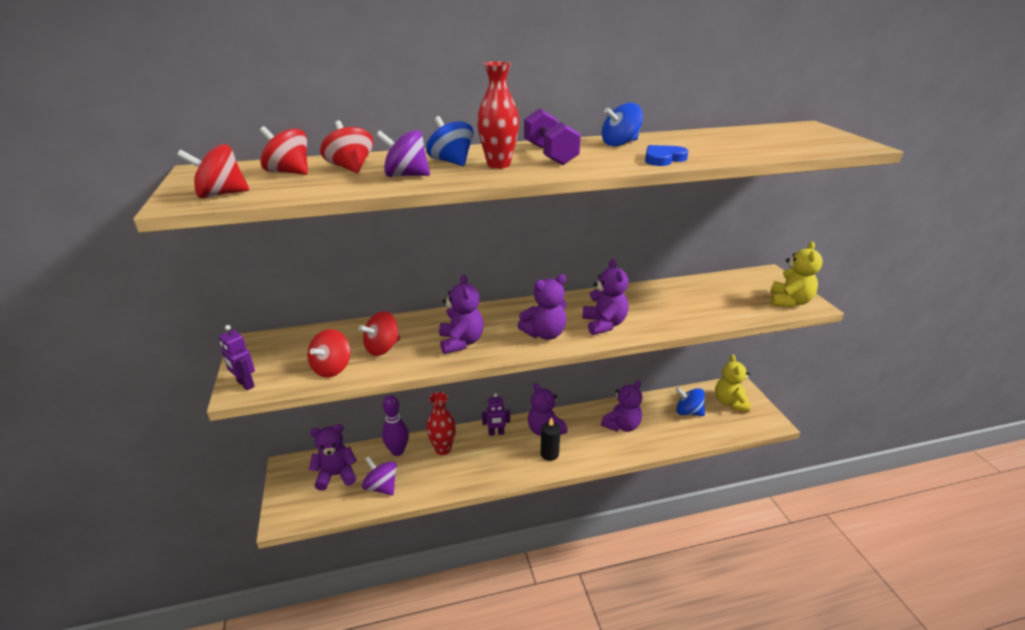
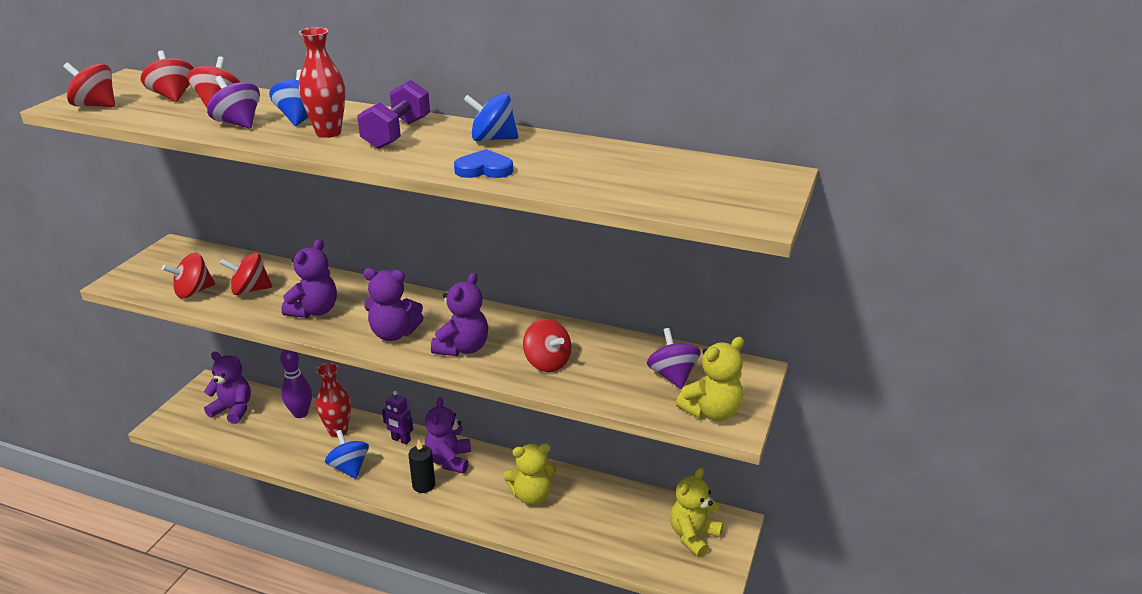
camera: 35 degrees right, 0 degrees up
purple robot [219,325,255,390] -> none
purple spinning top [362,456,397,496] -> purple spinning top moved to [647,328,701,389]
purple teddy bear [601,380,642,432] -> yellow teddy bear [503,443,557,505]
blue spinning top [676,387,705,416] -> blue spinning top moved to [325,430,369,479]
none -> red spinning top [523,319,571,372]

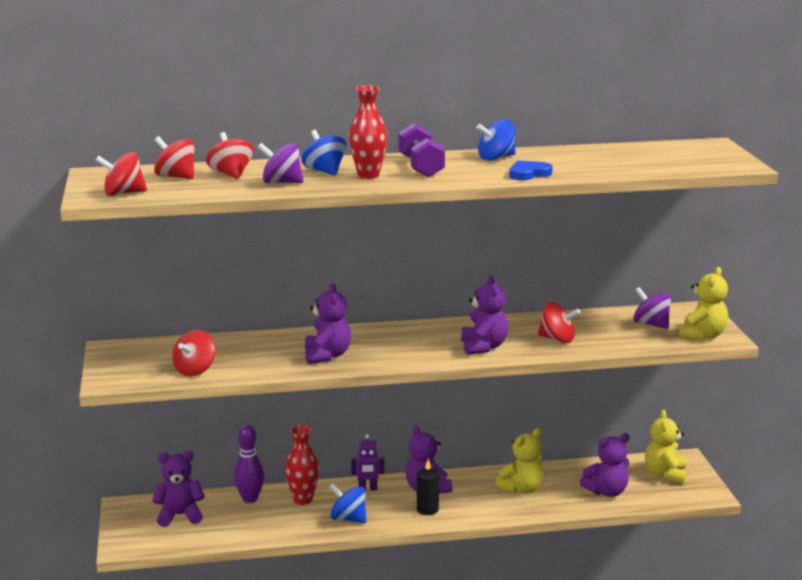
camera: 30 degrees left, 10 degrees down
red spinning top [220,253,272,295] -> none
purple teddy bear [363,268,424,341] -> purple teddy bear moved to [580,433,629,497]

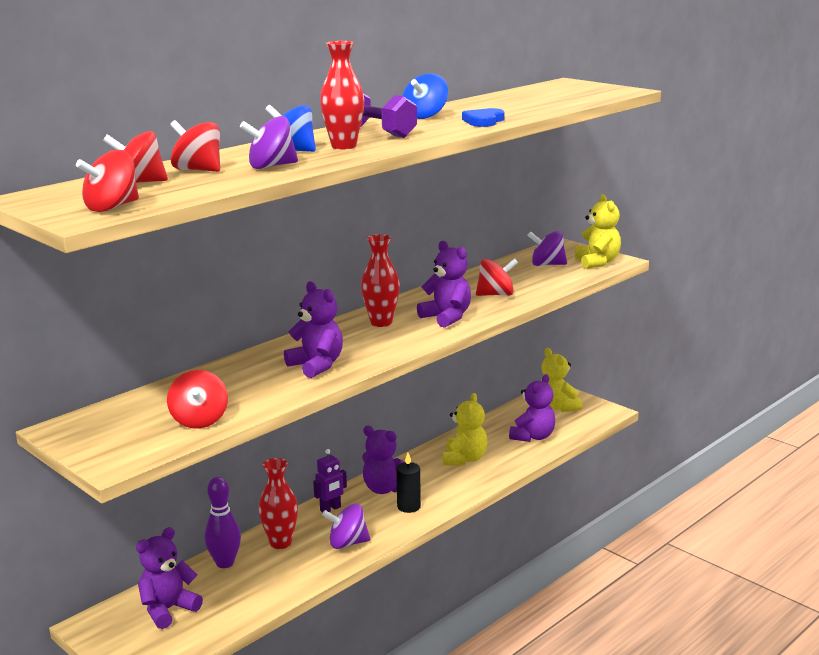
camera: 35 degrees left, 0 degrees up
blue spinning top [329,483,366,523] -> purple spinning top [322,504,370,549]
none -> red vase [361,234,400,327]

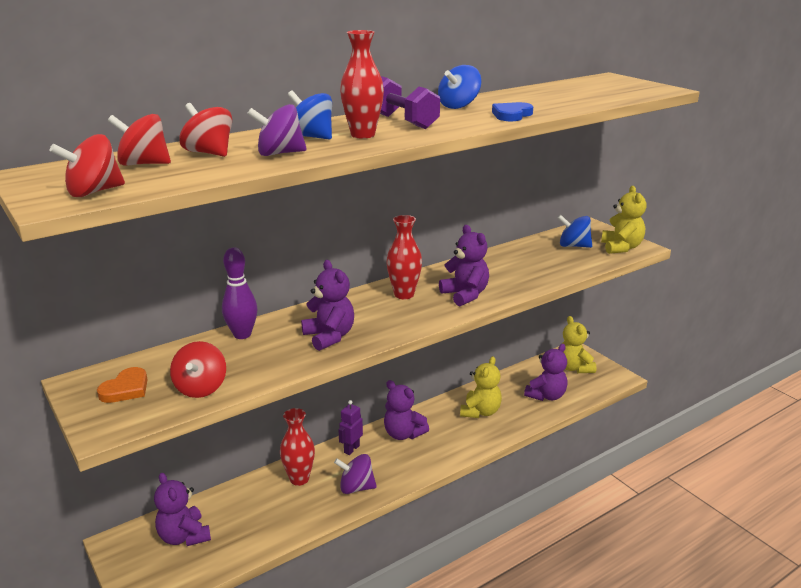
camera: 10 degrees right, 5 degrees up
purple teddy bear [136,527,203,629] -> purple teddy bear turned 90 degrees counterclockwise [154,473,211,546]
purple bowling pin [205,477,241,568] -> purple bowling pin moved to [222,248,258,339]
purple robot [313,449,347,513] -> purple robot turned 150 degrees clockwise [338,400,363,455]
black candle [396,452,421,513] -> none
red spinning top [476,258,518,296] -> none
purple spinning top [527,231,567,266] -> blue spinning top [558,215,592,248]
none -> orange heart [97,367,147,403]

